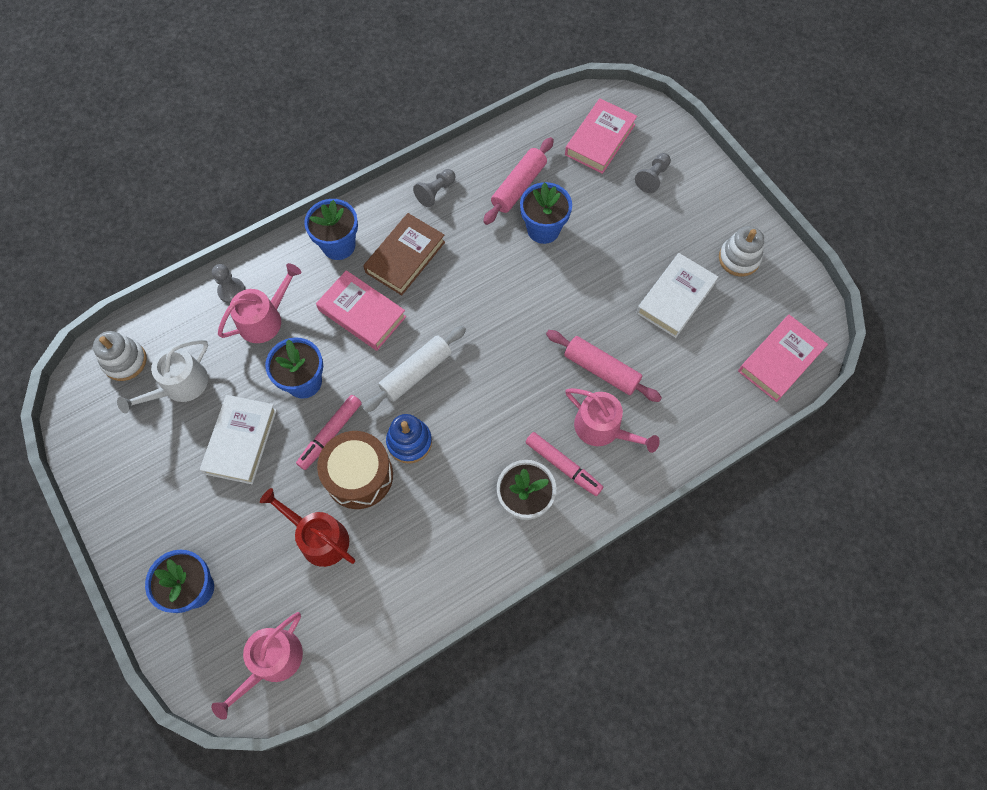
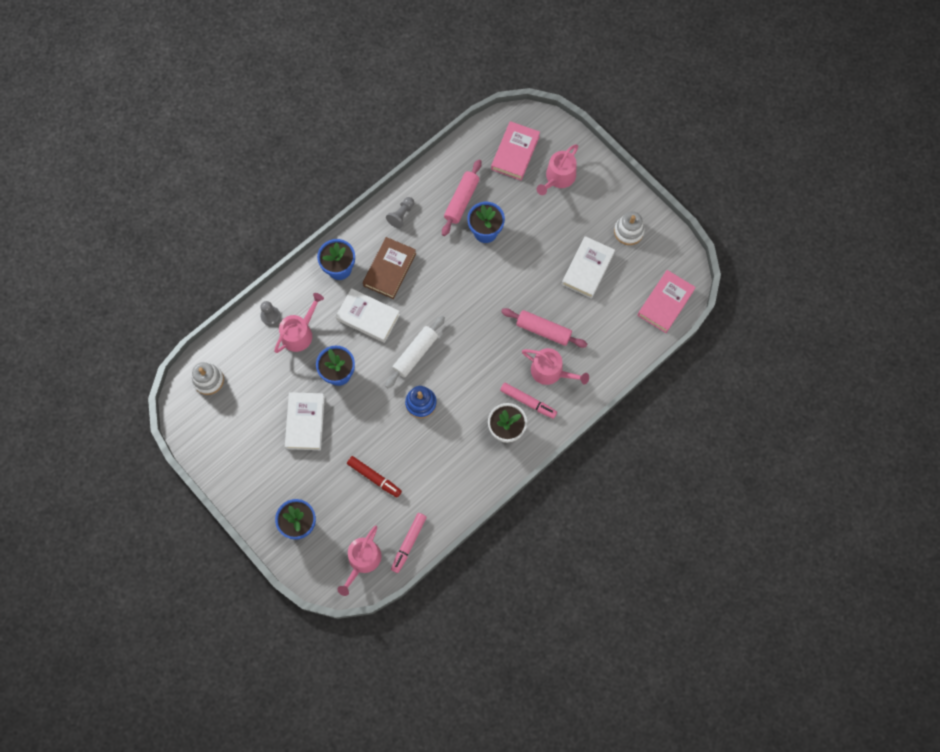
camera: 10 degrees left, 5 degrees up
white watering can [117,339,208,413] -> none
red watering can [260,488,355,567] -> red marker [347,456,402,498]
pink marker [296,395,362,470] -> pink marker moved to [391,513,427,573]
pink book [316,270,406,351] -> white book [335,288,400,343]
brown drum [317,431,393,509] -> none
grey pawn [635,153,671,193] -> pink watering can [537,144,578,195]

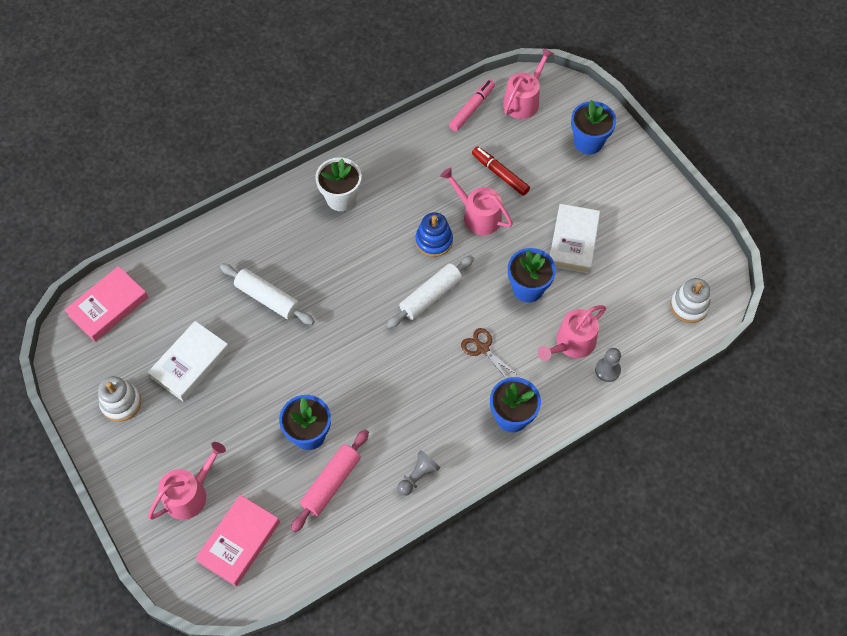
camera: 170 degrees left, 10 degrees down
white book [335,288,400,343] -> brown scissors [461,328,518,378]
brown book [363,237,416,299] -> none
pink marker [500,383,557,419] -> none
pink rolling pin [501,308,587,348] -> white rolling pin [220,264,315,325]
pink watering can [522,348,589,385] -> pink watering can moved to [440,168,513,235]

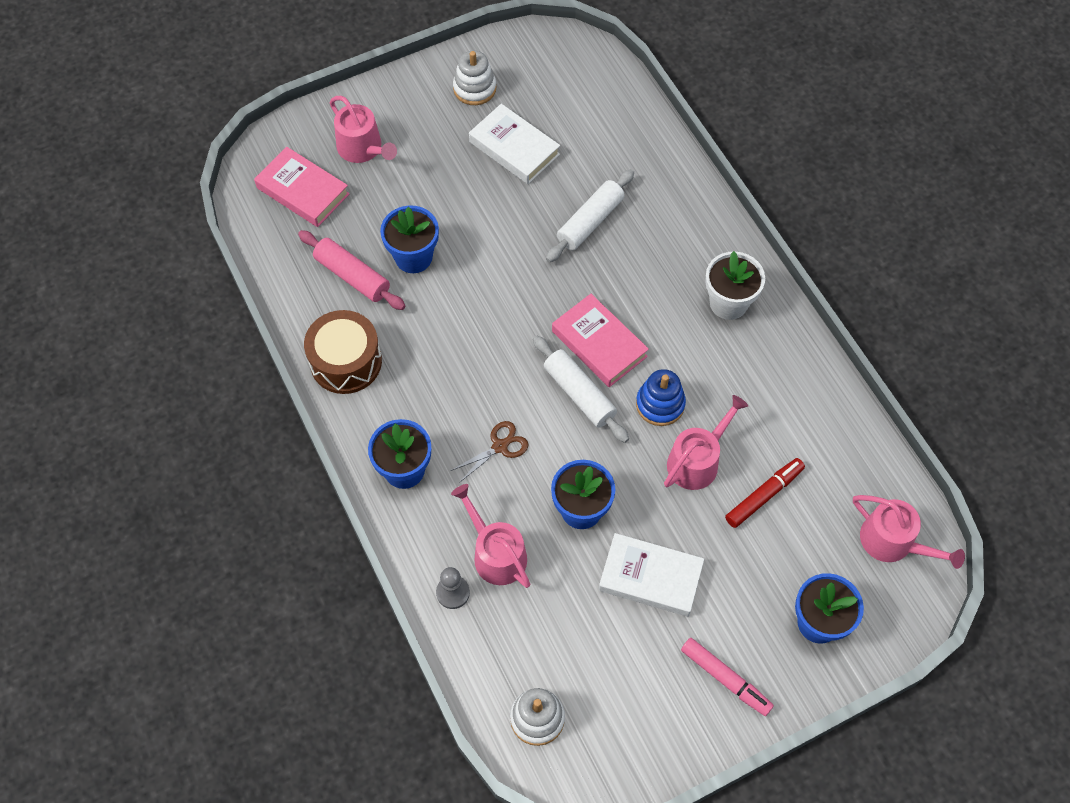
camera: 95 degrees right, 0 degrees up
pink book [65,266,148,342] -> pink book moved to [552,294,649,387]
grey pawn [397,450,440,496] -> brown drum [304,310,382,394]
pink marker [449,79,495,131] -> pink marker moved to [681,638,774,716]

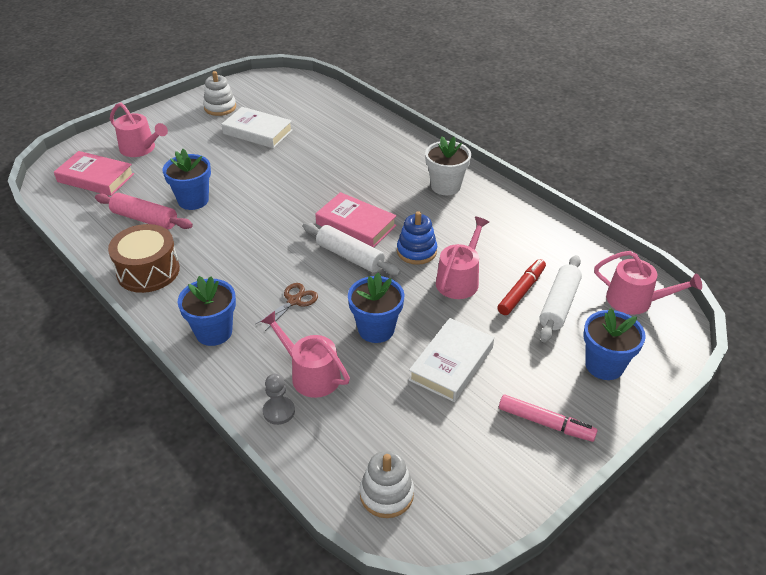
camera: 15 degrees left, 20 degrees down
white rolling pin [546,169,634,262] -> white rolling pin moved to [539,255,582,343]
white book [599,533,704,617] -> white book turned 60 degrees counterclockwise [409,318,494,402]

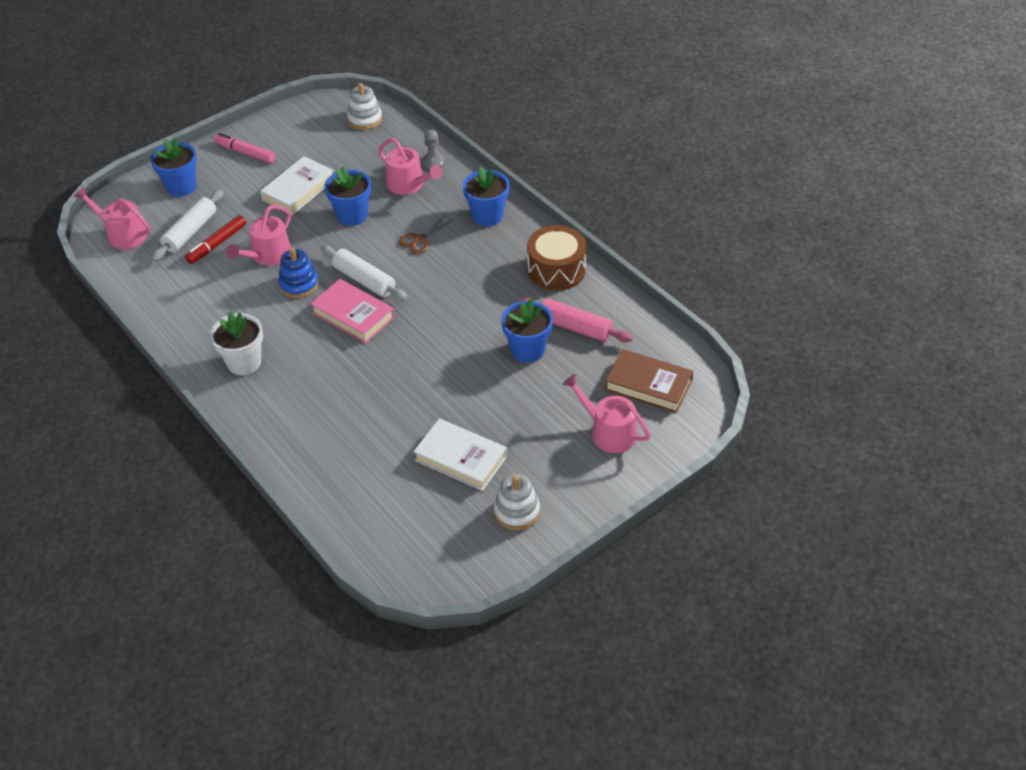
camera: 175 degrees left, 5 degrees up
pink book [54,151,134,196] -> brown book [605,349,693,413]

